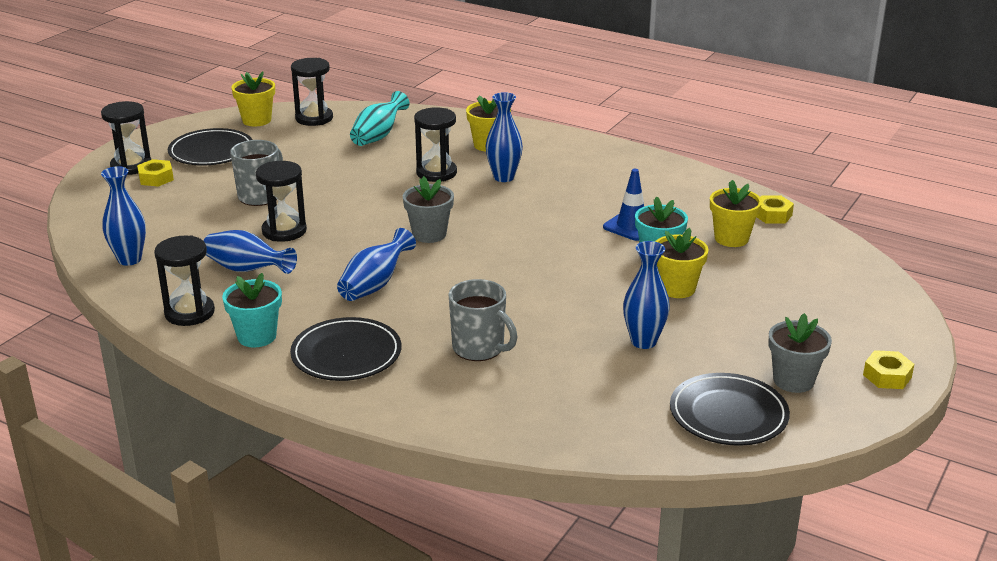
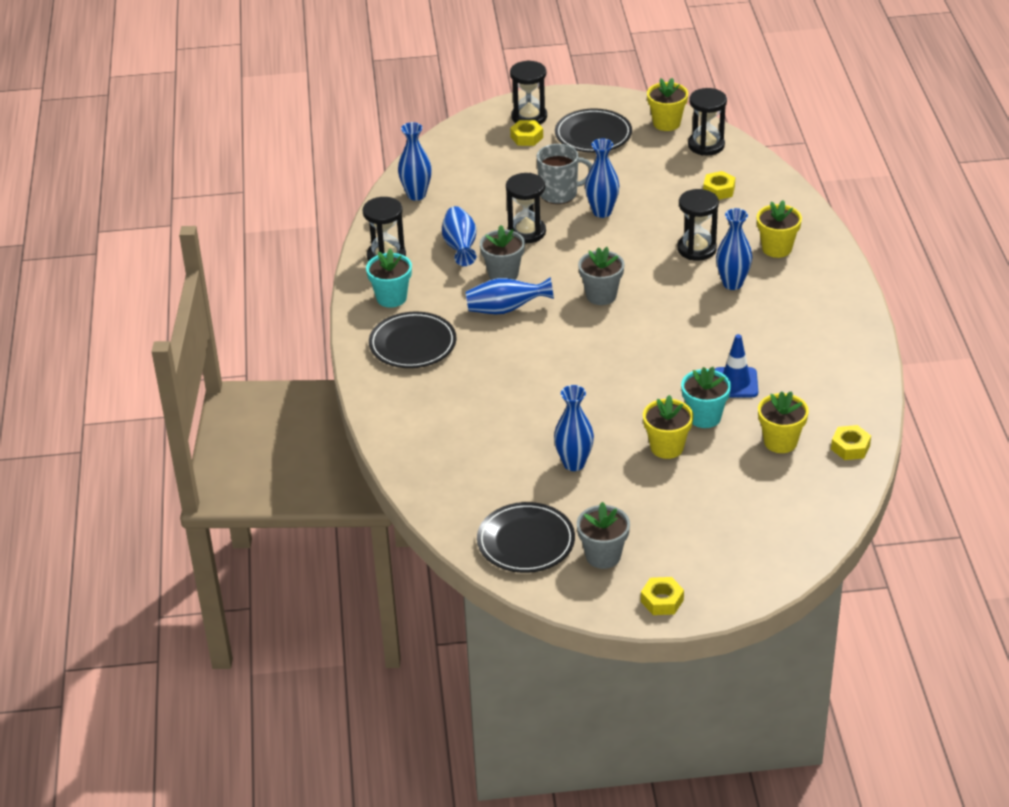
camera: 55 degrees right, 10 degrees up
turquoise vase [350,91,410,146] -> yellow nut [703,171,735,200]
grey mug [448,279,517,361] -> none
none -> grey flower pot [480,225,525,280]
none -> blue vase [585,139,620,218]

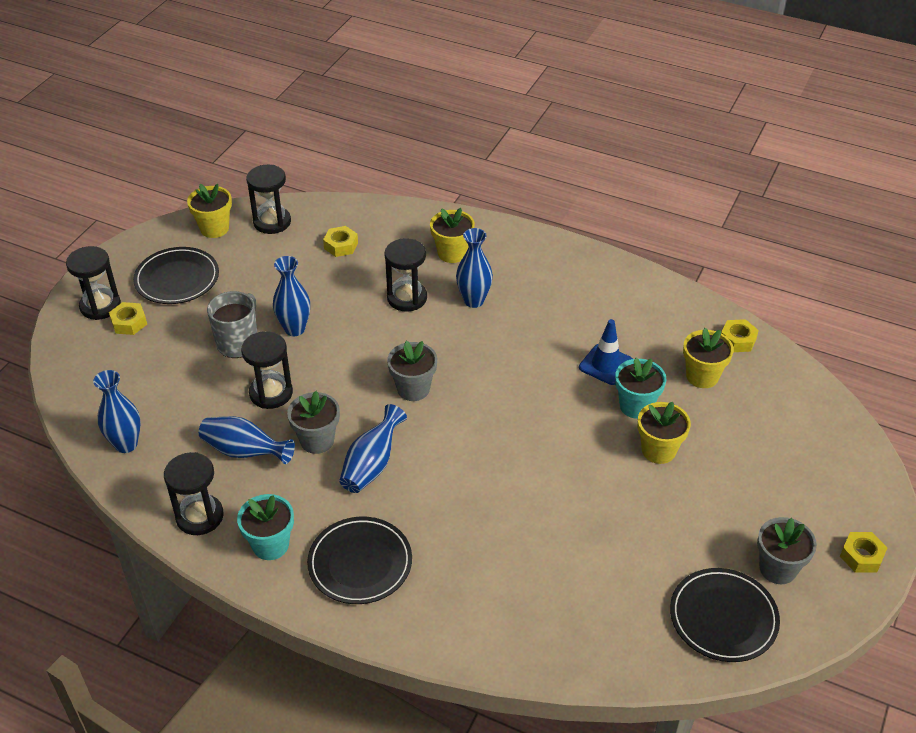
camera: 60 degrees left, 5 degrees up
blue vase [554,385,594,471] -> none

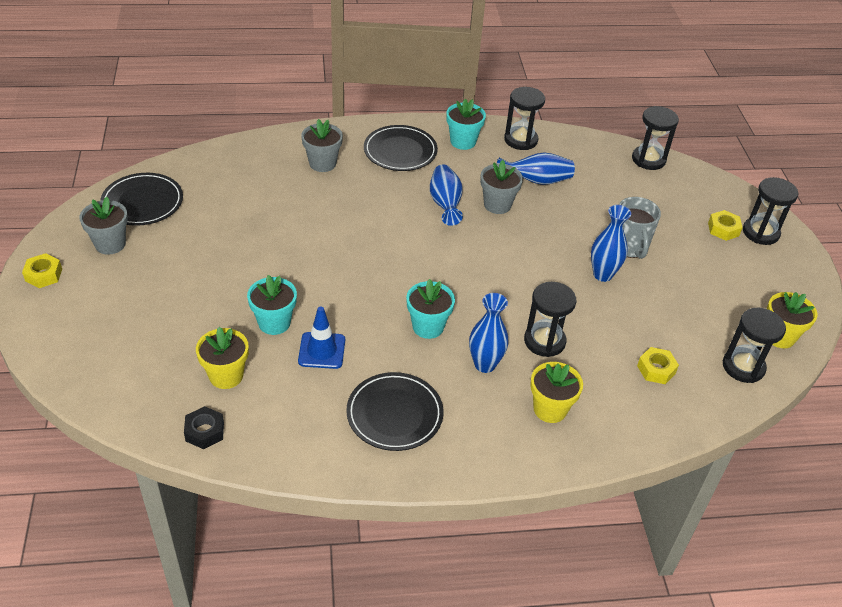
camera: 145 degrees right, 0 degrees up
blue vase [93,370,140,453] -> none
black plate [133,247,219,304] -> black plate moved to [346,372,444,451]
black hourglass [241,331,293,409] -> black hourglass moved to [632,106,679,170]
grey flower pot [387,341,437,401] -> grey flower pot moved to [301,119,343,172]
yellow flower pot [638,402,691,464] -> none
yellow nut [721,319,759,352] -> black nut [184,406,224,449]
none -> turquoise flower pot [406,279,455,339]

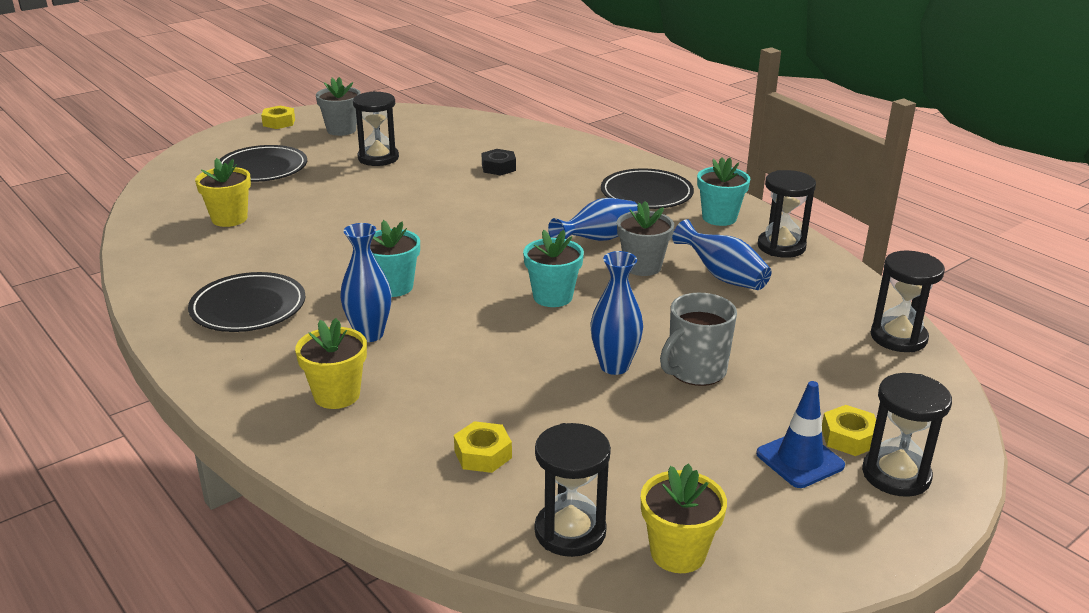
camera: 60 degrees right, 15 degrees down
black plate [100,173,183,226] -> black plate moved to [219,145,307,182]
black nut [184,406,224,449] -> black nut moved to [482,149,516,176]
turquoise flower pot [247,275,297,335] -> turquoise flower pot moved to [523,230,584,307]
blue traffic cone [298,306,345,369] -> blue traffic cone moved to [756,381,845,488]
grey flower pot [301,119,343,172] -> none
black hourglass [524,282,576,357] -> black hourglass moved to [353,91,399,166]

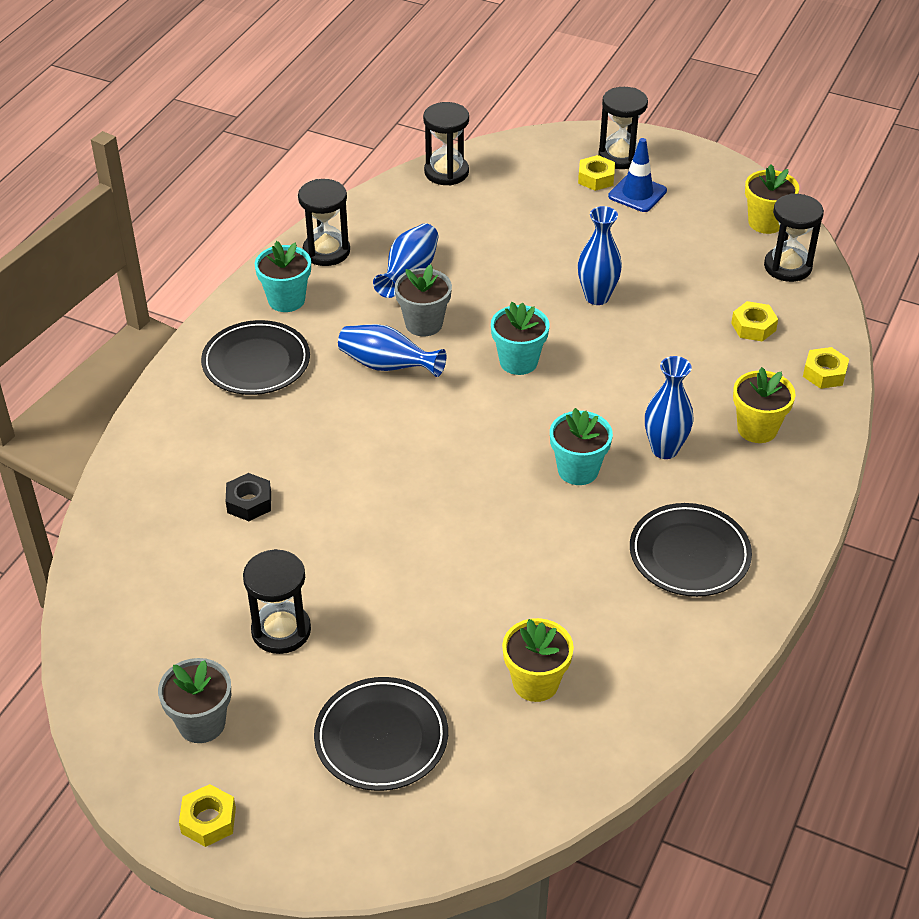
camera: 115 degrees left, 15 degrees up
grey mug [660,293,737,386] -> none
none -> yellow nut [803,347,849,389]

